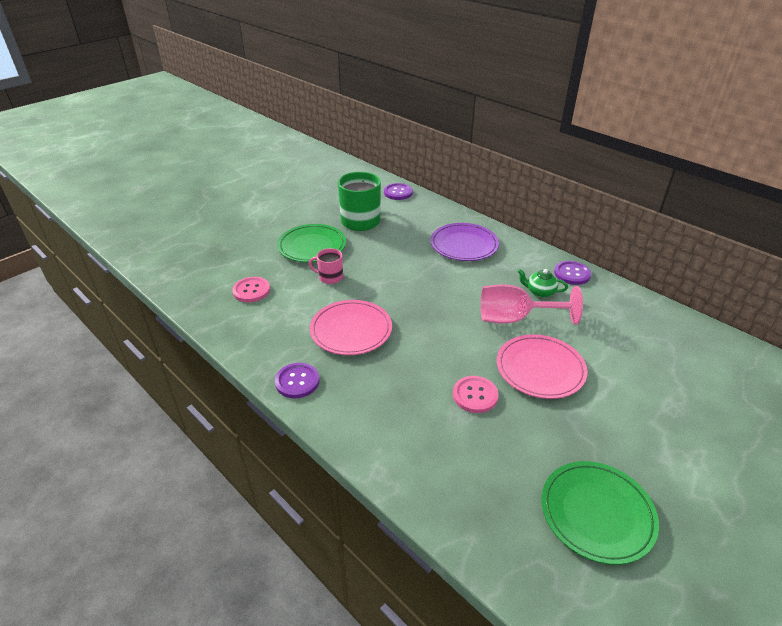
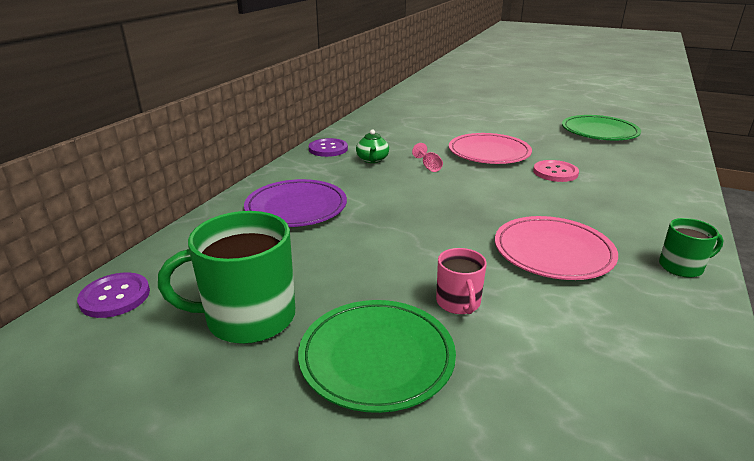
camera: 110 degrees left, 10 degrees down
pink button [232,277,270,303] -> none
purple button [275,363,320,398] -> green mug [659,218,723,278]
pink goblet [481,285,583,325] -> pink goblet [412,143,443,172], size x0.41

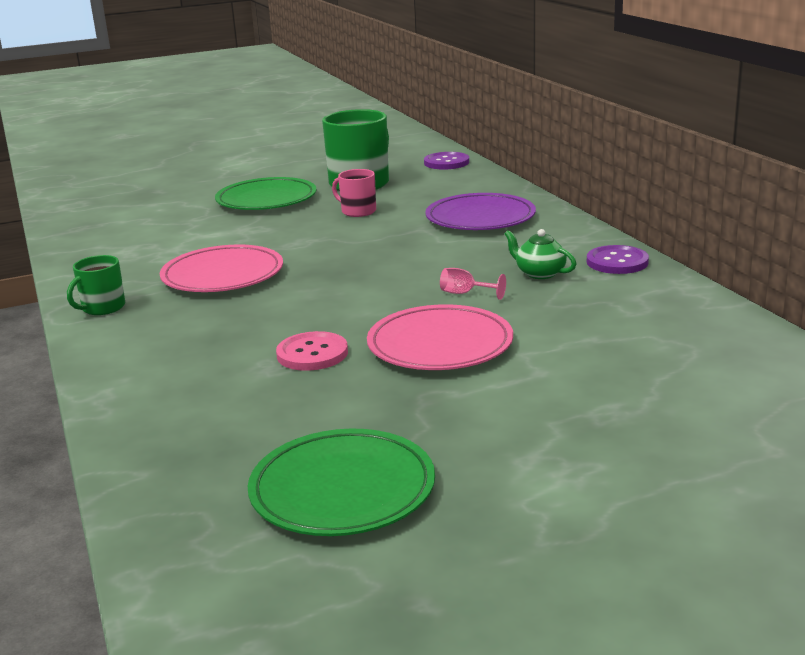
camera: 135 degrees right, 5 degrees down
pink mug [436,248,487,314] -> pink mug moved to [332,169,376,217]

